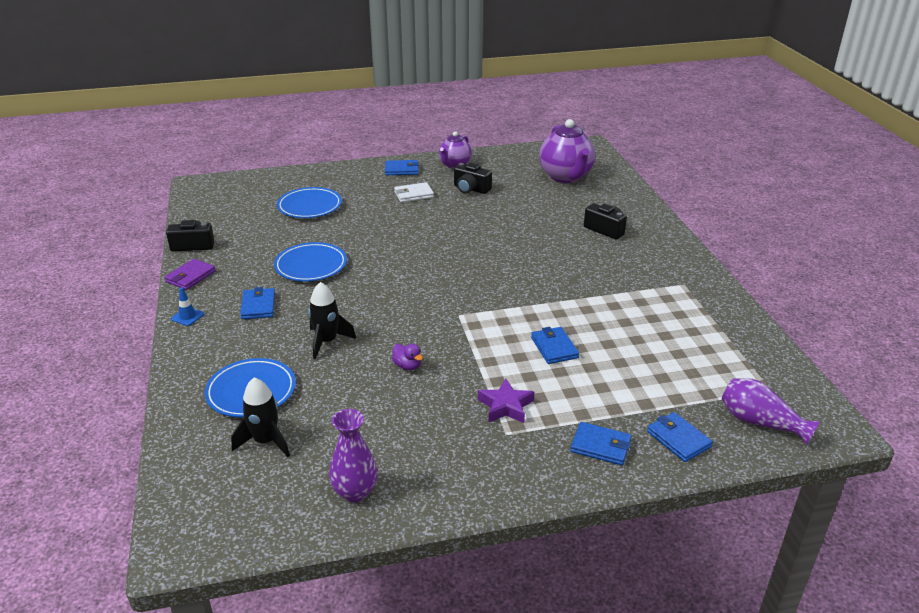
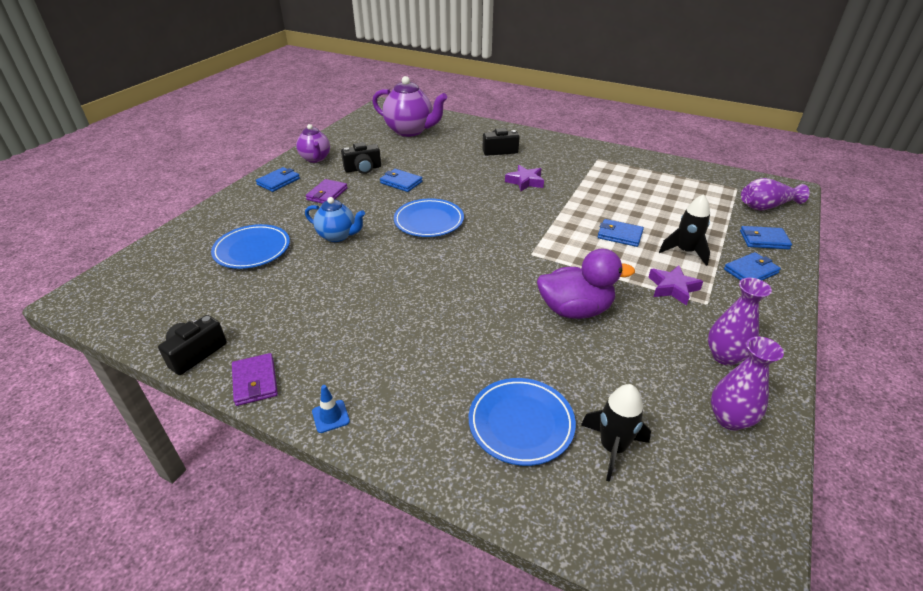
camera: 50 degrees left, 5 degrees up
blue wallet [240,287,275,319] -> blue wallet moved to [380,169,422,192]
blue plate [274,242,347,282] -> blue plate moved to [394,198,464,237]
black rocket [308,282,356,359] -> black rocket moved to [659,194,710,266]
purple duck [392,344,423,370] -> purple duck [537,248,635,319], size x2.28
white wallet [394,182,434,203] -> purple wallet [306,179,348,204]
none -> blue teapot [305,197,365,242]
none -> purple star [505,165,544,191]
none -> purple vase [708,278,772,366]

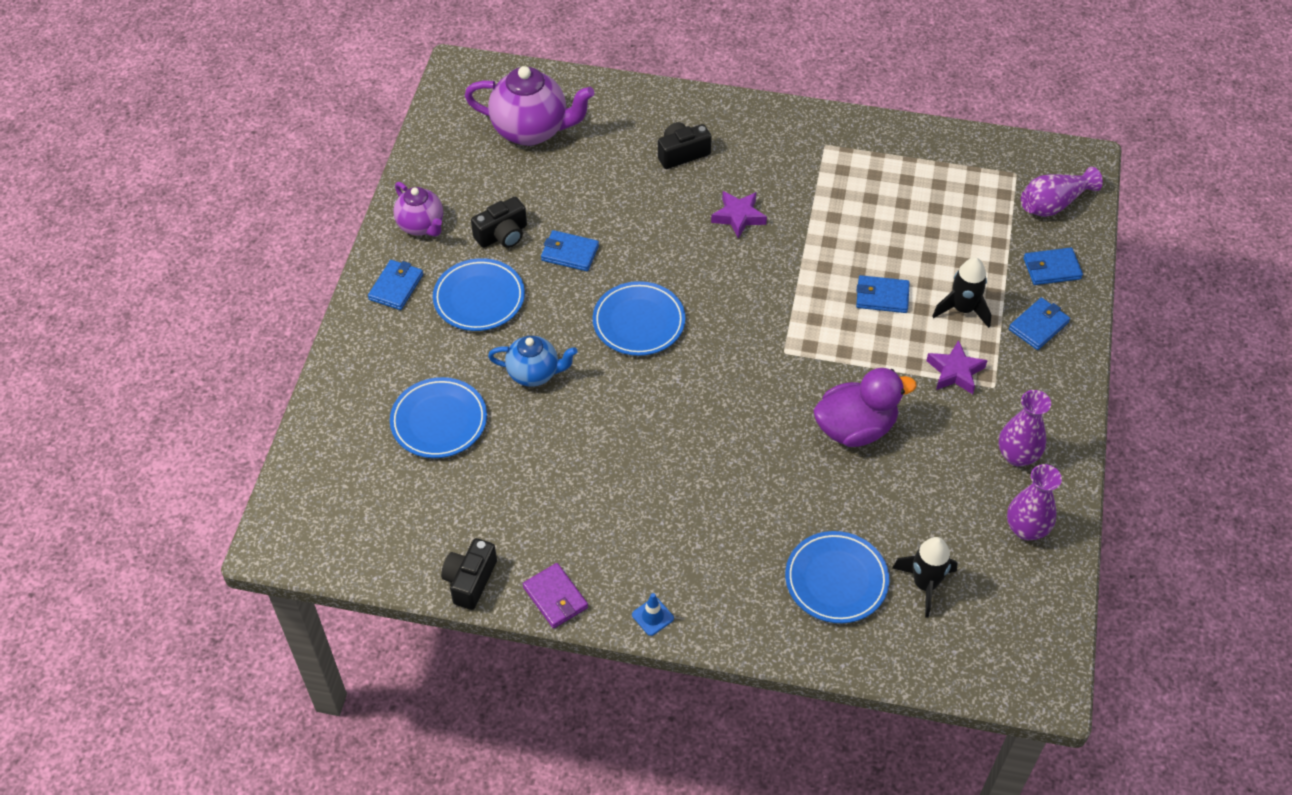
camera: 15 degrees left, 15 degrees up
purple wallet [306,179,348,204] -> blue plate [433,258,525,331]

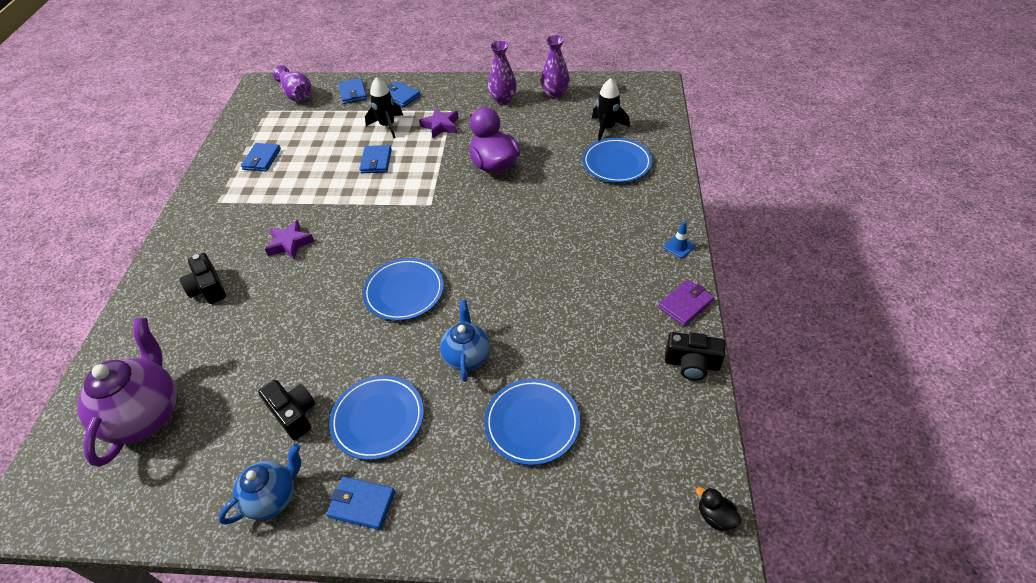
camera: 95 degrees left, 5 degrees down
purple teapot [394,182,443,237] -> blue teapot [218,444,301,525]
blue wallet [541,230,599,271] -> blue wallet moved to [241,143,281,171]
none -> black duck [696,487,741,531]

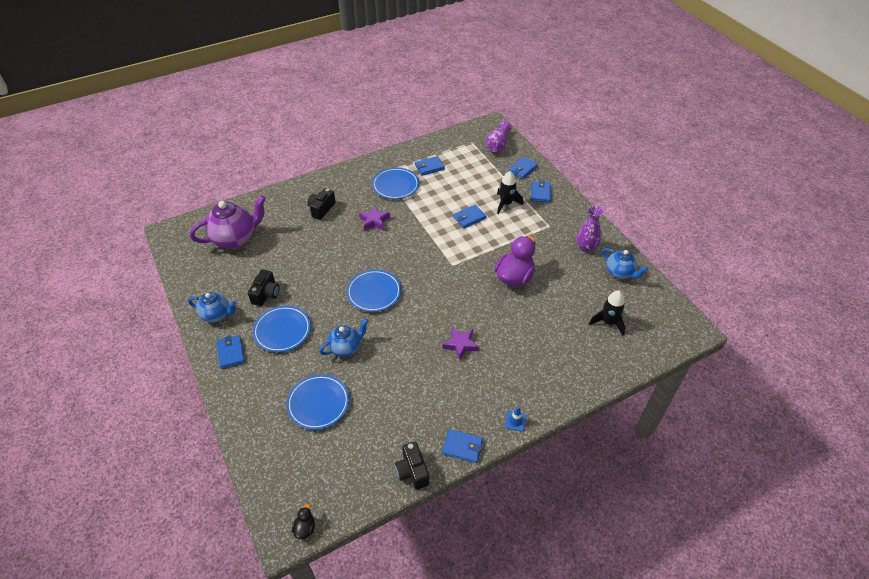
camera: 55 degrees right, 0 degrees up
purple star [419,108,459,138] -> purple star moved to [442,328,479,360]
purple vase [541,35,570,99] -> blue teapot [602,248,648,279]
blue plate [583,138,652,183] -> blue plate moved to [372,167,419,199]
purple wallet [658,279,714,326] -> blue wallet [442,429,483,463]

